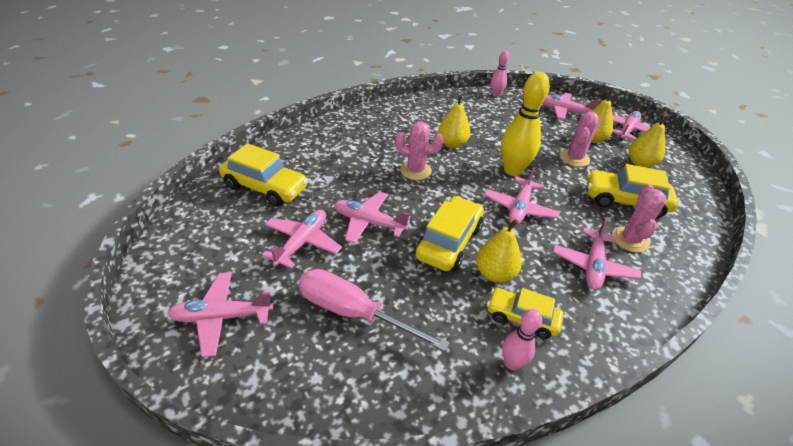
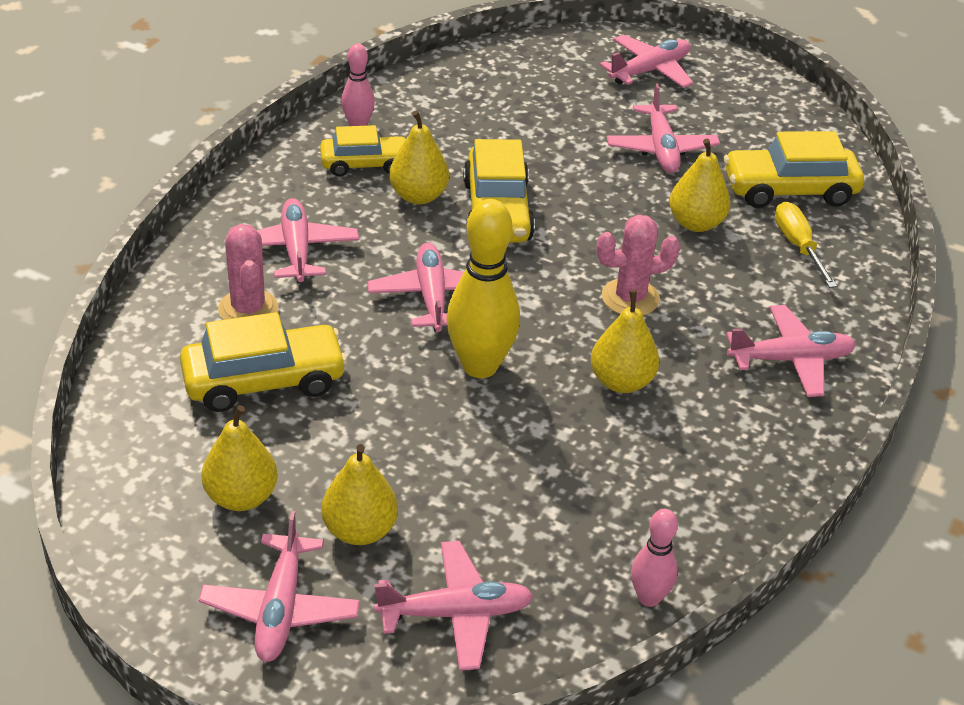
camera: 150 degrees right, 0 degrees up
pink screwdriver [299,269,450,351] -> none
pink plane [334,192,411,244] -> pink plane moved to [726,305,856,397]
pink cactus [560,112,600,167] -> none
none -> yellow pear [669,139,730,232]
none -> yellow screwdriver [775,202,837,288]

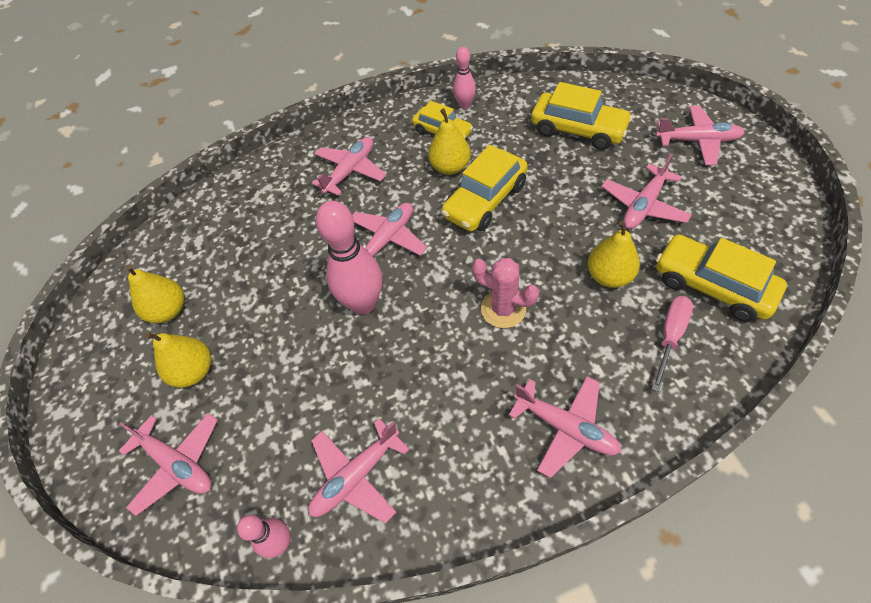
camera: 50 degrees right, 15 degrees up
yellow car [180,312,347,412] -> yellow car moved to [531,82,633,150]
pink plane [199,511,360,662] -> pink plane moved to [308,419,409,524]
pink cactus [218,224,279,320] -> none
yellow bowling pin [446,199,520,378] -> pink bowling pin [316,201,382,314]
yellow pear [591,290,659,393] -> none
yellow screwdriver [775,202,837,288] -> pink screwdriver [652,296,693,392]

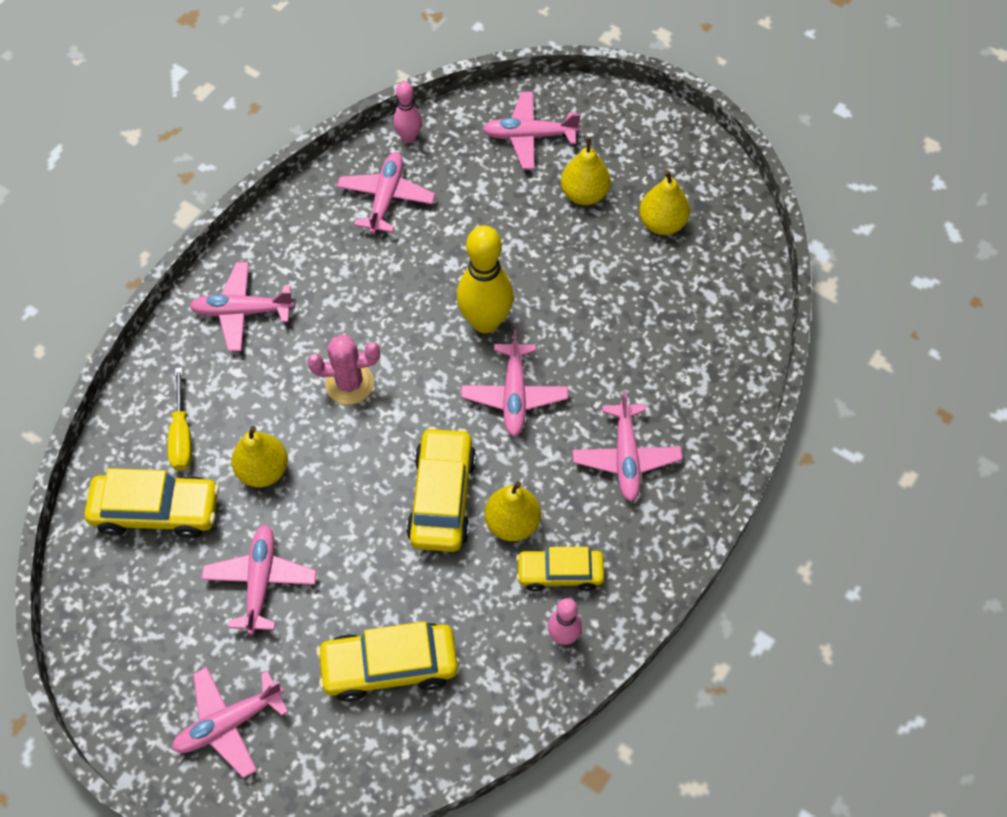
camera: 140 degrees right, 5 degrees up
pink bowling pin [316,201,382,314] -> yellow bowling pin [457,225,514,333]
pink screwdriver [652,296,693,392] -> yellow screwdriver [168,367,192,470]

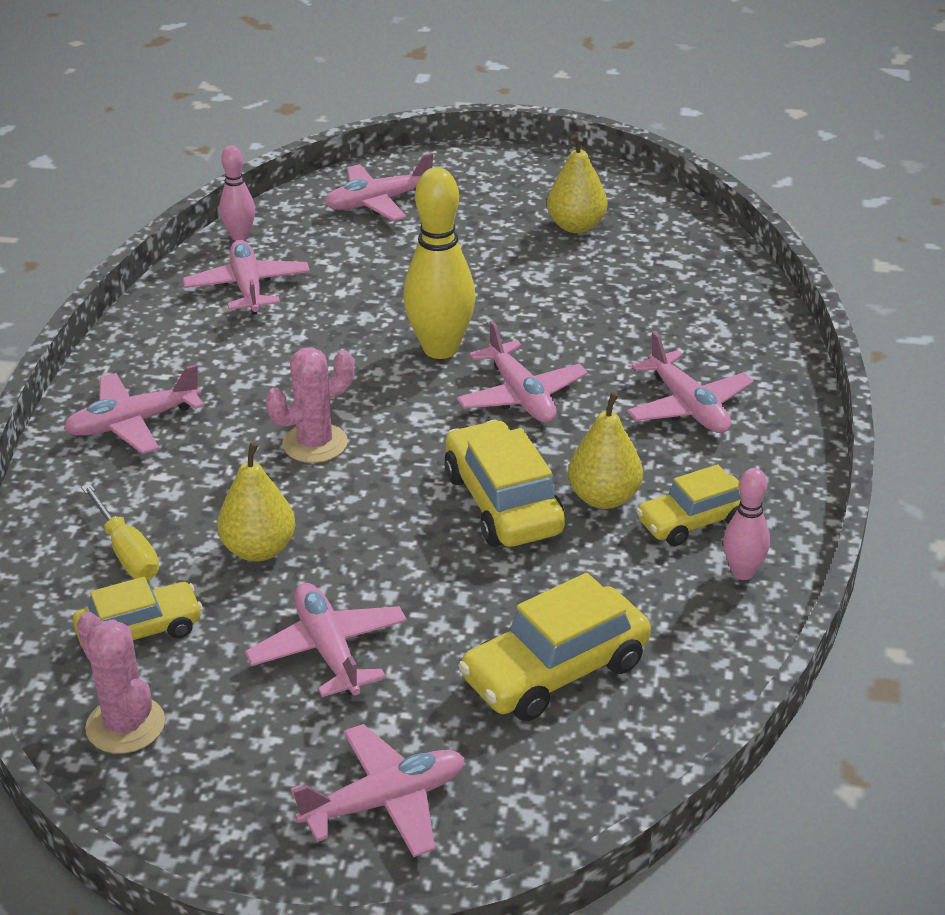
camera: 25 degrees left, 25 degrees down
yellow car [84,468,220,539] -> yellow car [73,577,203,647], size x0.66
pink plane [172,667,288,778] -> pink plane turned 150 degrees counterclockwise [290,724,465,857]
yellow pear [561,137,611,205] -> none
none -> pink cactus [77,612,165,754]

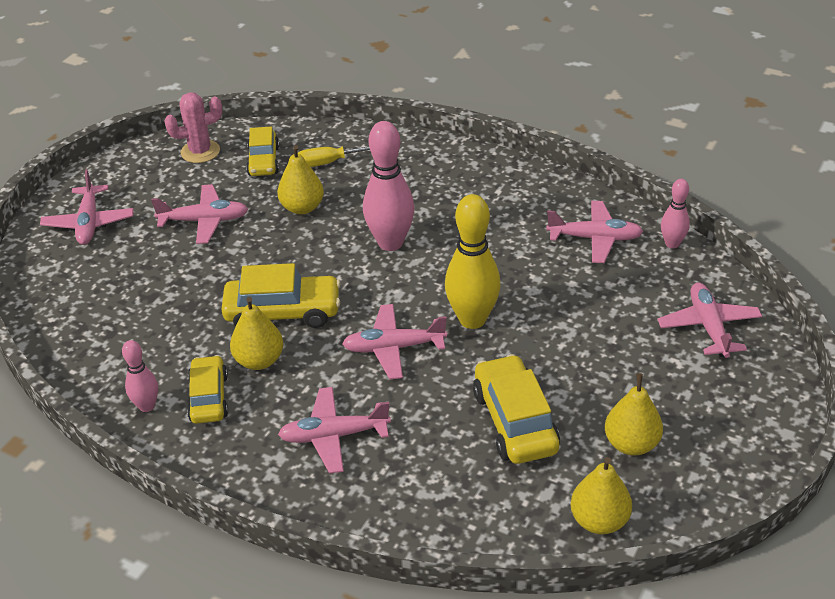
camera: 110 degrees right, 5 degrees up
pink plane [63,364,204,454] -> none
pink cactus [265,347,354,463] -> pink bowling pin [363,121,415,251]
yellow car [458,573,651,721] -> yellow car moved to [473,354,560,464]
none -> yellow pear [571,457,632,534]

